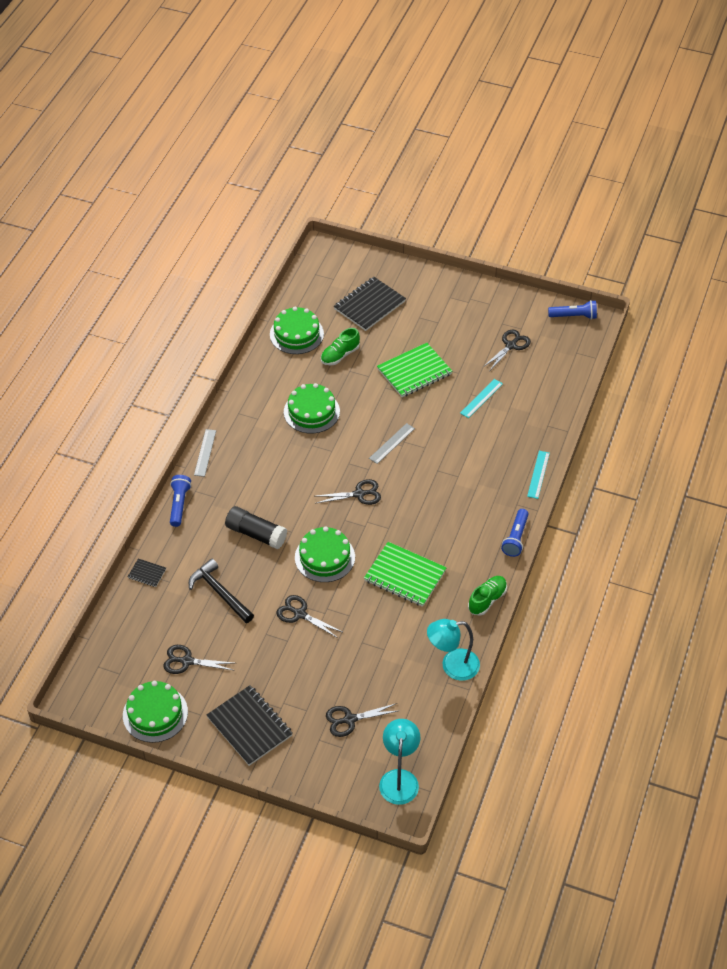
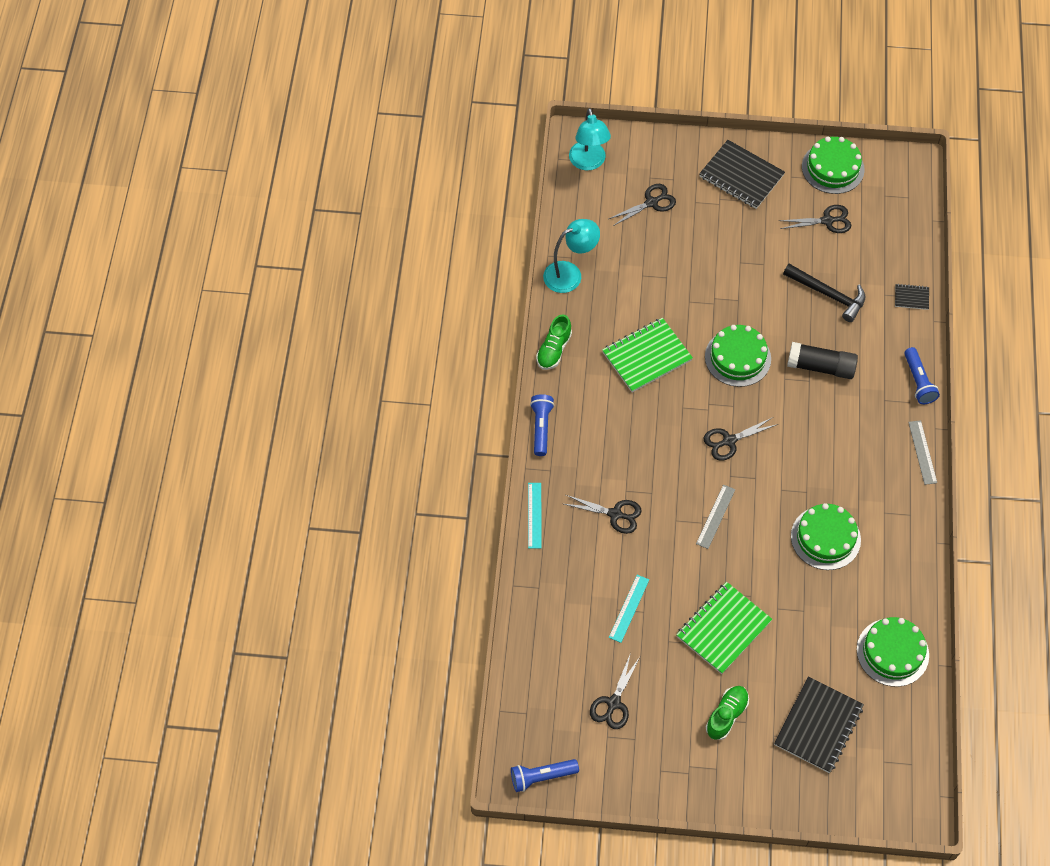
camera: 165 degrees right, 10 degrees up
black scissors [276,595,342,638] -> black scissors moved to [564,495,642,534]
green shoe [321,328,360,366] -> green shoe moved to [706,686,749,740]
green notebook [364,542,447,607] -> green notebook turned 45 degrees counterclockwise [602,318,693,392]

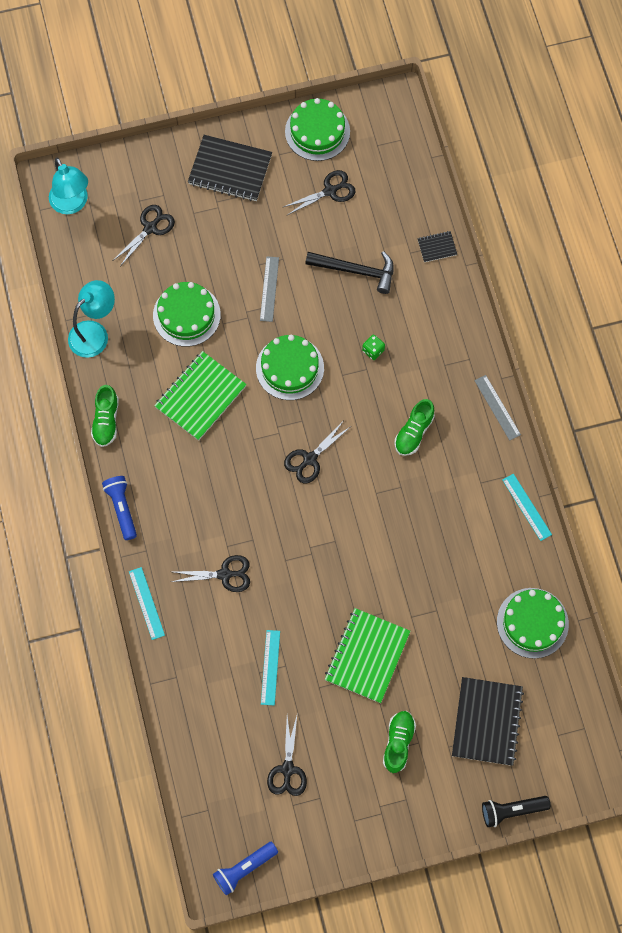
camera: 20 degrees left, 10 degrees up
grey ruler [696,485,735,549] -> grey ruler moved to [260,256,279,322]
black glue stick [787,342,858,379] -> green dice [362,335,385,360]
green cake [791,503,861,570] -> green cake moved to [153,282,221,347]
blue flashlight [904,347,940,404] -> none
none -> green shoe [395,399,435,456]
none -> black flashlight [482,796,551,827]
none -> turquoise ruler [502,474,552,541]

